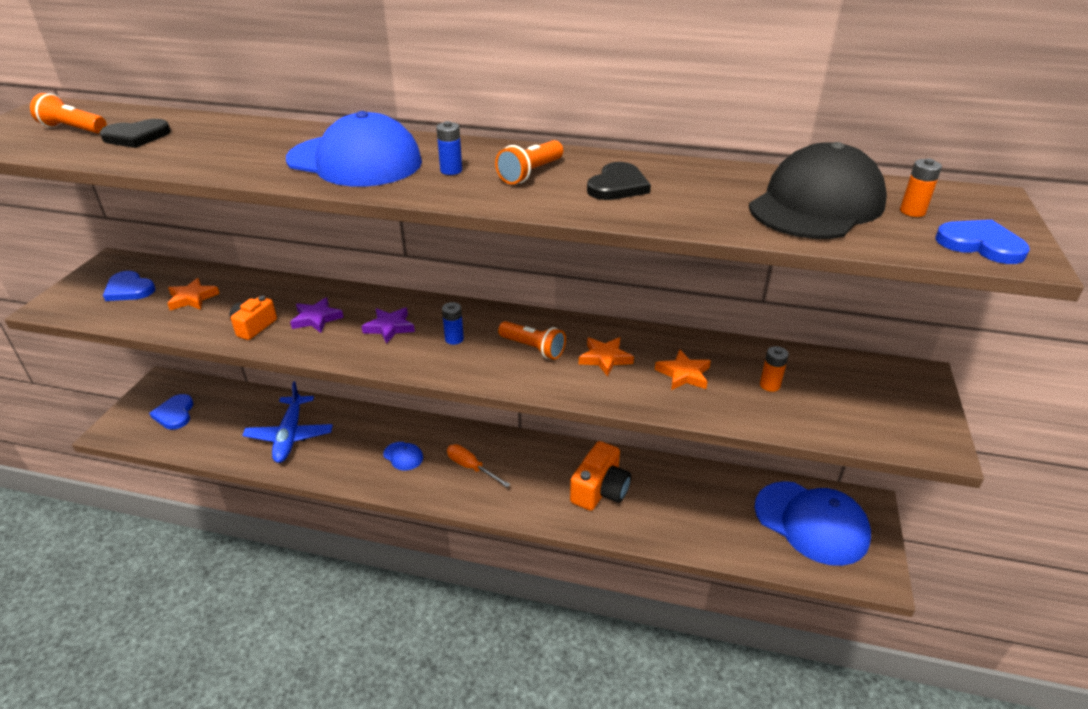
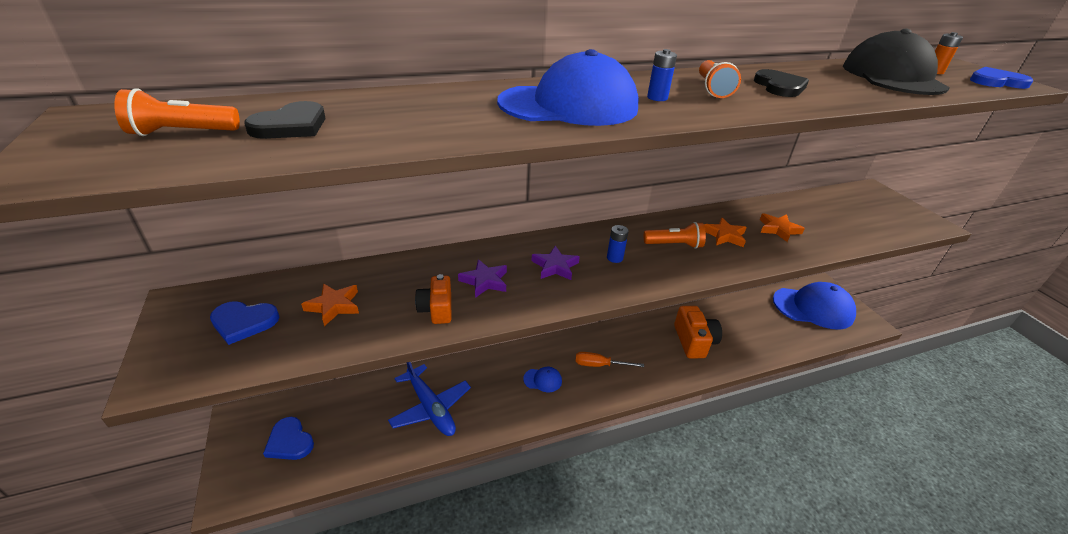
camera: 35 degrees left, 0 degrees up
orange battery [760,346,789,392] -> none

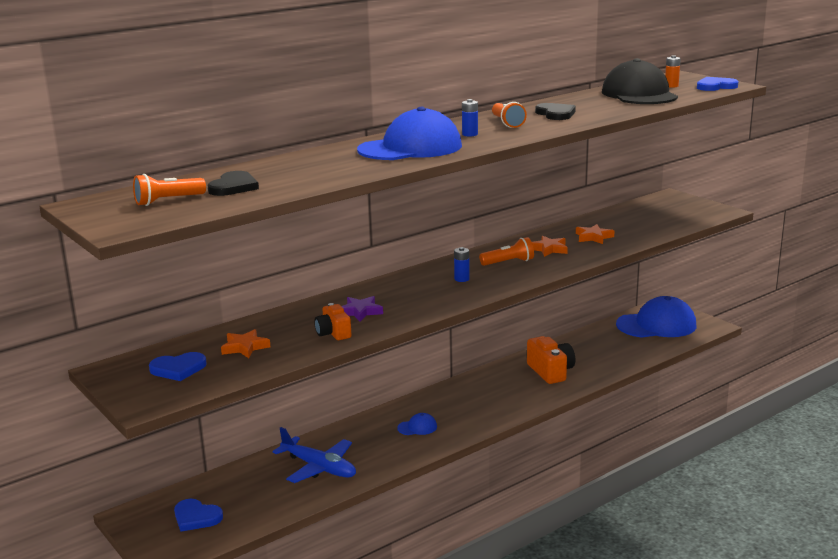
camera: 15 degrees left, 15 degrees down
purple star [532,246,580,280] -> none
orange screwdriver [575,352,644,367] -> none

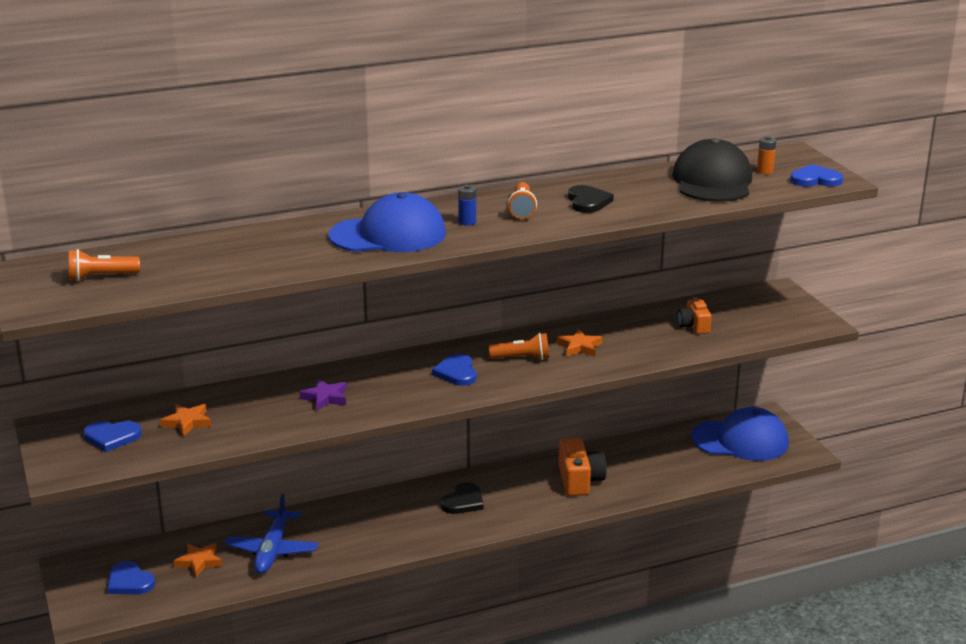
camera: 15 degrees right, 5 degrees up
black heart [208,171,259,196] -> black heart moved to [441,482,484,514]
blue plane [272,427,356,483] -> blue plane turned 45 degrees clockwise [225,494,318,574]
orange camera [314,303,351,340] -> orange camera moved to [677,297,712,334]
blue cap [397,413,437,435] -> none
blue battery [454,247,470,282] -> blue heart [432,354,477,386]
orange star [576,224,614,244] -> orange star moved to [174,543,222,577]

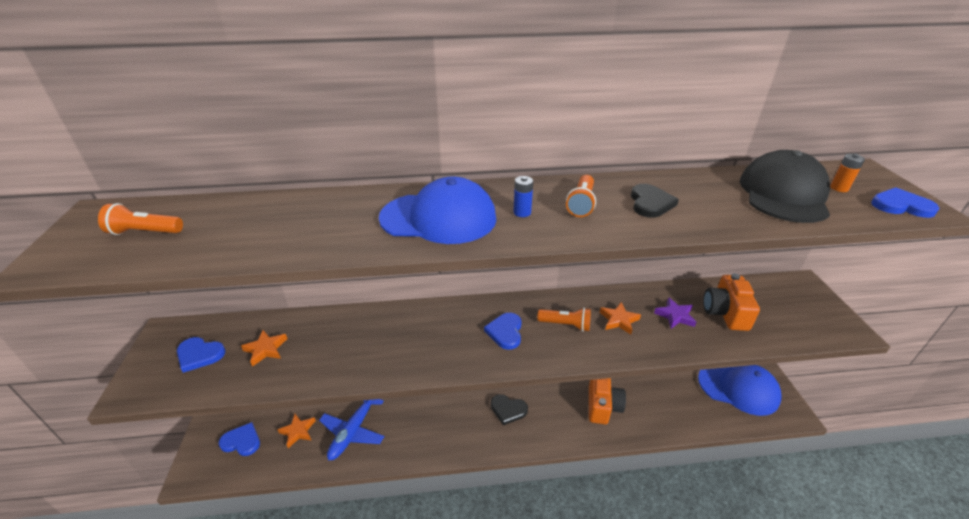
camera: 15 degrees right, 10 degrees up
blue heart [107,561,155,594] -> blue heart turned 135 degrees clockwise [219,422,260,456]
purple star [299,379,347,411] -> purple star moved to [654,297,696,329]
black heart [441,482,484,514] -> black heart turned 60 degrees clockwise [491,394,528,425]
orange camera [677,297,712,334] -> orange camera [703,273,760,331], size x1.59

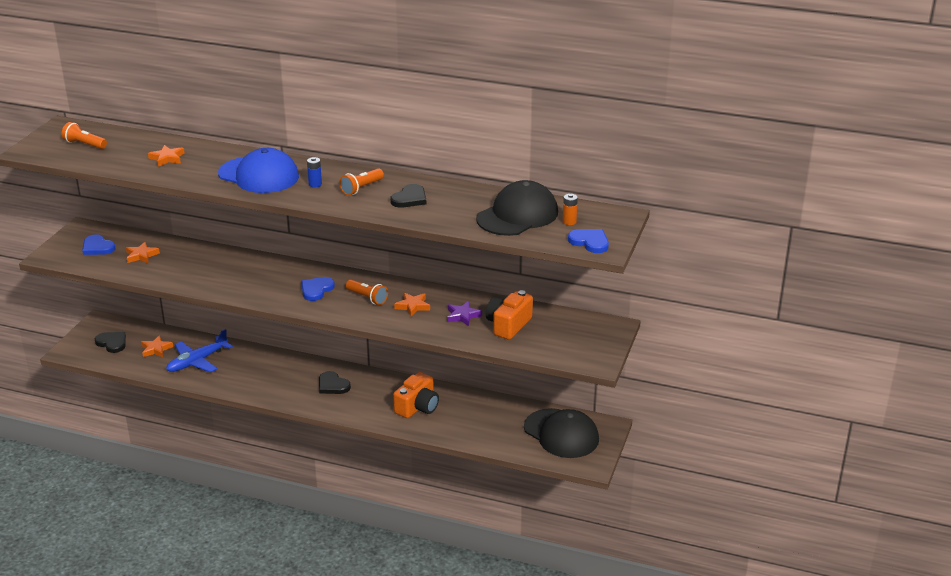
camera: 25 degrees right, 5 degrees down
blue heart [219,422,260,456] -> black heart [95,332,126,353]
blue cap [698,365,782,416] -> black cap [524,408,599,458]
none -> orange star [148,145,185,167]

